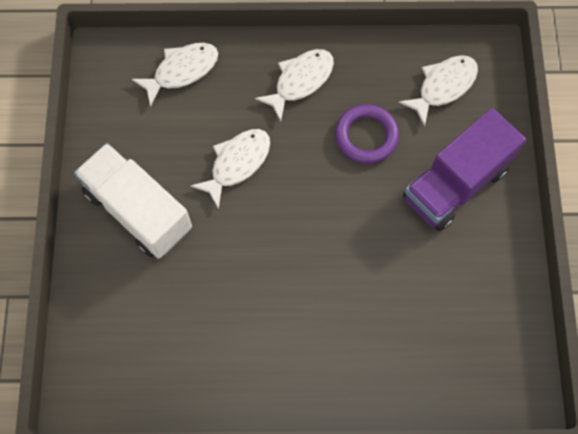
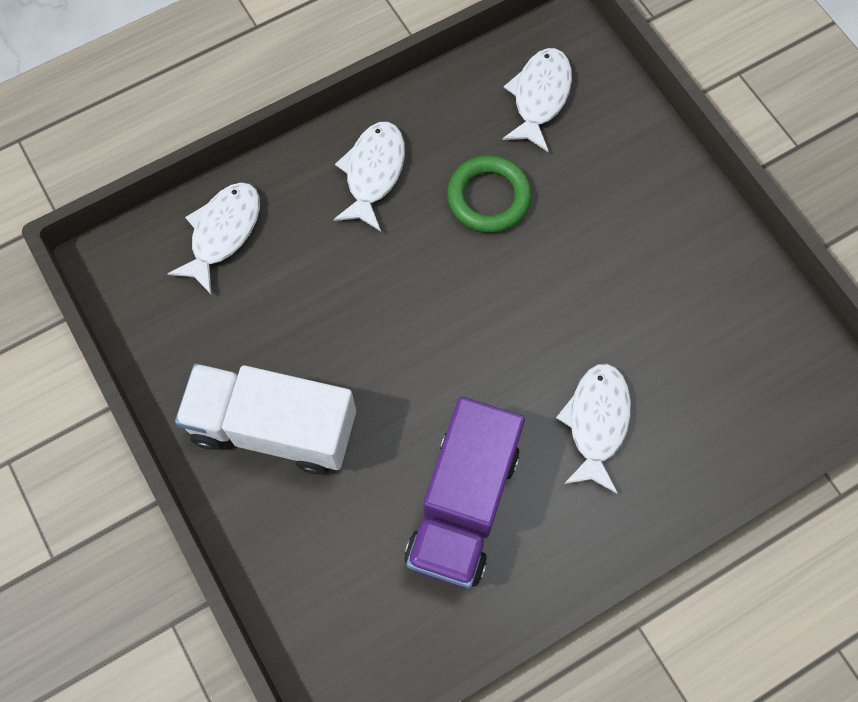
camera: 30 degrees left, 0 degrees up
white fish [191,129,270,209] -> white fish moved to [556,363,631,494]
purple ring [335,104,399,164] -> green ring [447,155,532,233]
purple truck [403,108,526,231] -> purple truck moved to [405,397,525,588]

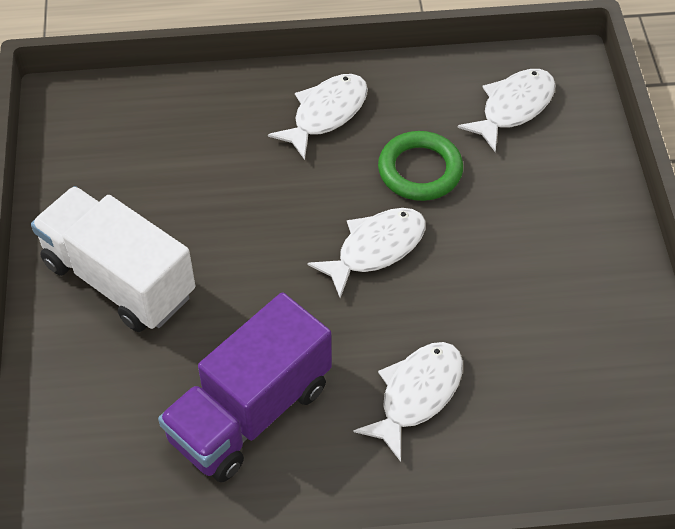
camera: 25 degrees right, 15 degrees down
white fish [167,182,260,295] -> white fish moved to [307,208,426,298]

